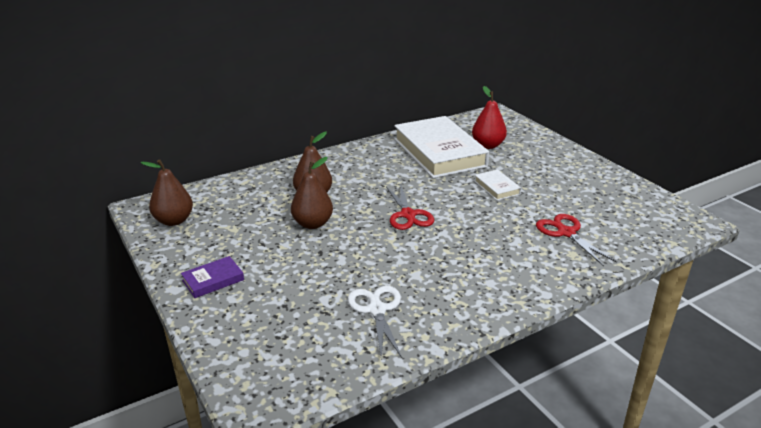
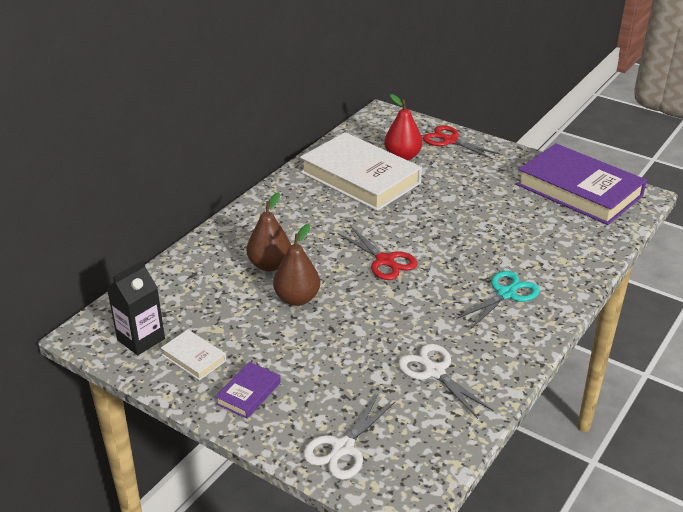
camera: 25 degrees left, 5 degrees up
brown pear [141,160,193,226] -> black carton [107,260,165,355]
white book [474,169,521,201] -> white book moved to [161,329,226,380]
red scissors [536,214,617,266] -> red scissors moved to [423,125,500,160]
none -> white scissors [303,394,396,480]
none -> turquoise scissors [456,271,540,329]
none -> purple book [517,143,647,225]

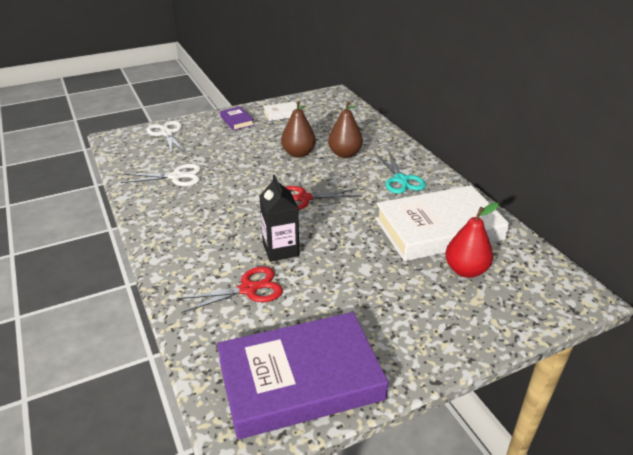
camera: 120 degrees right, 0 degrees up
black carton [107,260,165,355] -> black carton moved to [259,174,299,262]
red scissors [423,125,500,160] -> red scissors moved to [178,266,283,313]
turquoise scissors [456,271,540,329] -> turquoise scissors moved to [376,152,426,194]

